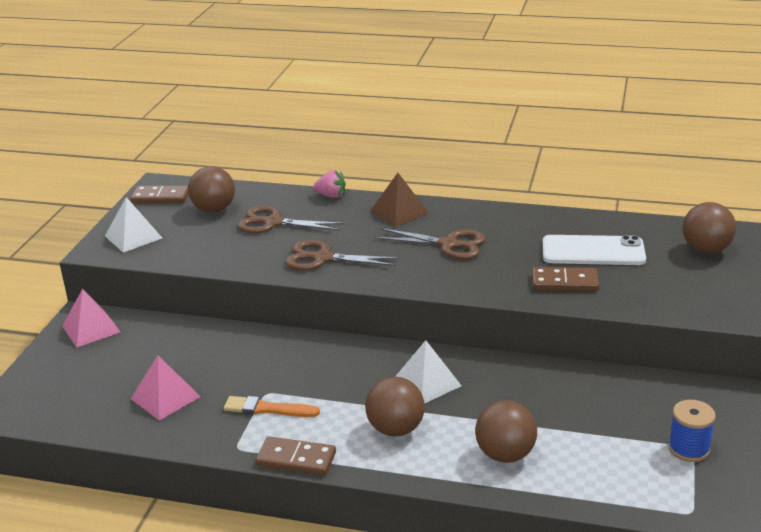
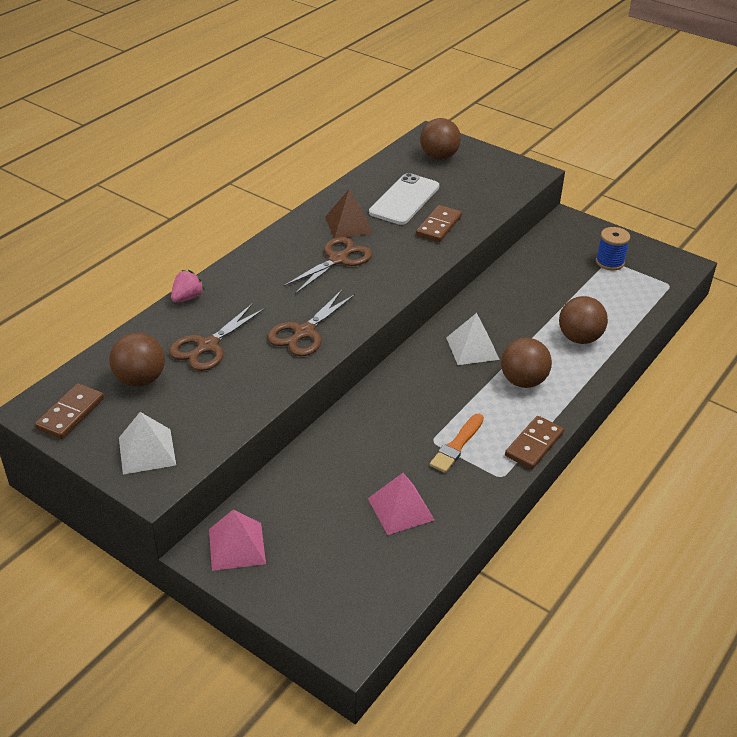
camera: 70 degrees left, 10 degrees up
brown pyramid [370,173,429,227] -> brown pyramid moved to [325,189,373,238]

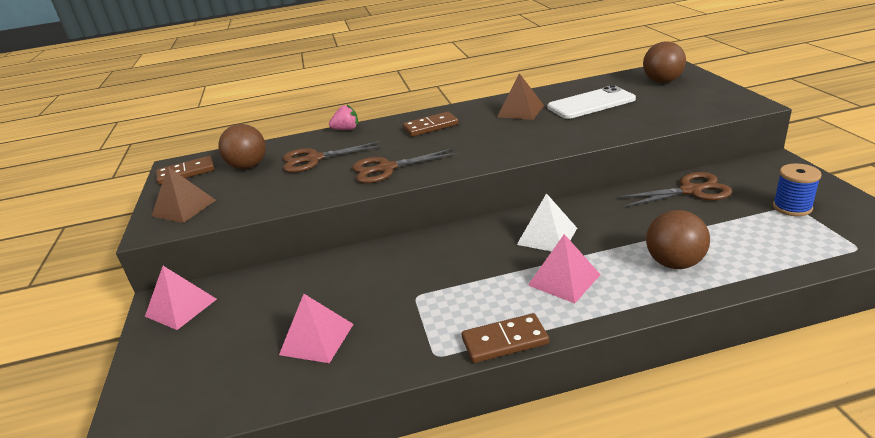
camera: 45 degrees right, 10 degrees down
white pyramid [119,412,176,475] -> brown pyramid [151,167,216,223]
brown scissors [283,237,372,294] -> brown scissors moved to [617,172,732,207]
brown domino [416,205,462,242] -> brown domino moved to [403,112,458,137]
orange brush [430,414,484,473] -> none
brown ball [501,338,552,388] -> pink pyramid [528,234,601,303]

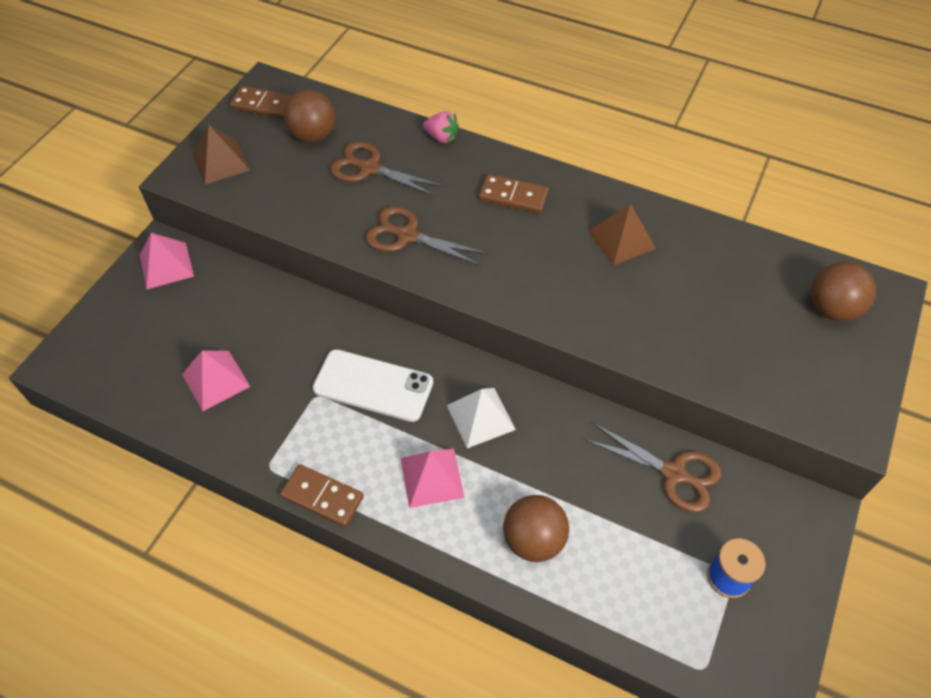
camera: 35 degrees right, 25 degrees up
white phone [547,85,636,119] -> white phone moved to [313,349,433,422]

